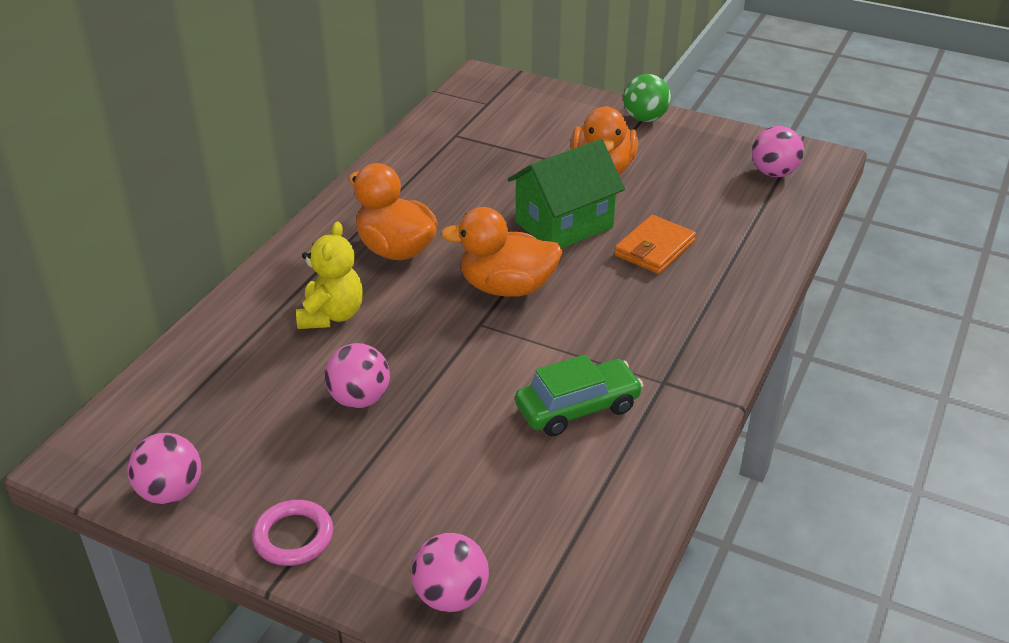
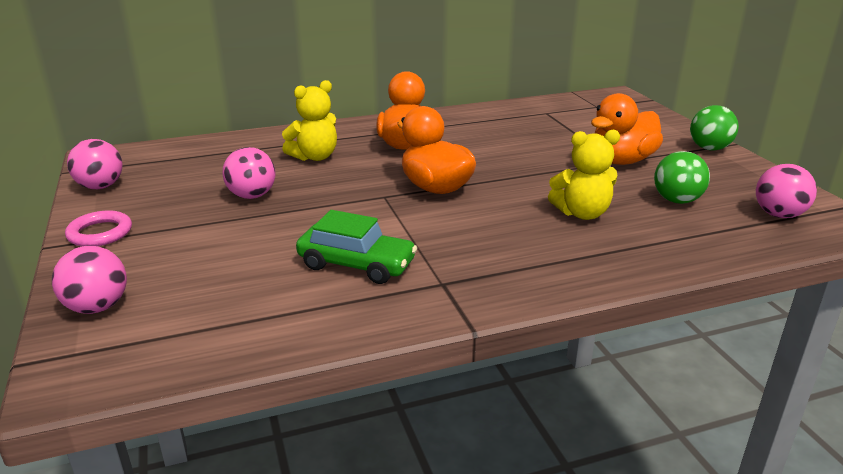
camera: 45 degrees right, 10 degrees down
green house [508,139,625,249] -> none
orange wallet [614,215,696,274] -> yellow teddy bear [548,130,620,220]
none -> green ball [654,151,710,204]

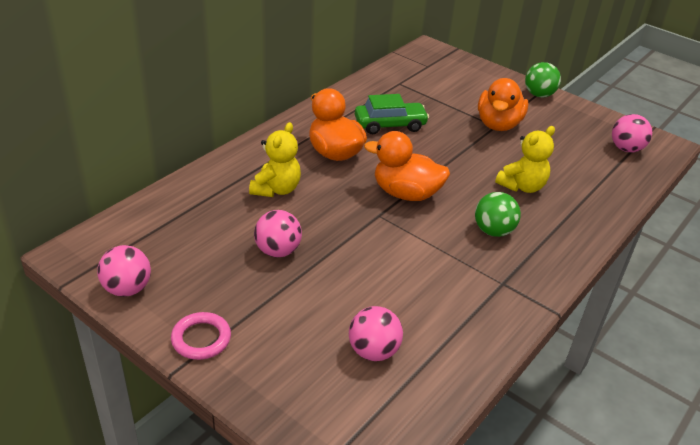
camera: 35 degrees left, 10 degrees up
pink ball [52,246,127,314] -> pink ball moved to [349,306,403,361]
green car [296,210,417,284] -> green car moved to [355,94,429,134]
green ball [654,151,710,204] -> green ball moved to [475,192,521,237]

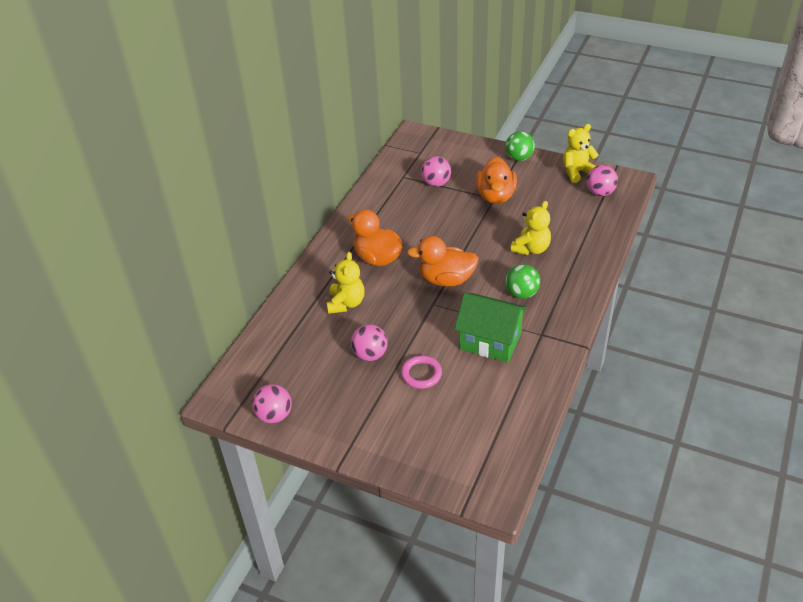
camera: 10 degrees left, 5 degrees up
pink ring [171,312,231,360] -> pink ring moved to [401,355,442,389]
pink ball [349,306,403,361] -> pink ball moved to [421,156,451,187]
green car [355,94,429,134] -> none
none -> green house [454,293,528,363]
none -> yellow teddy bear [563,124,599,183]

